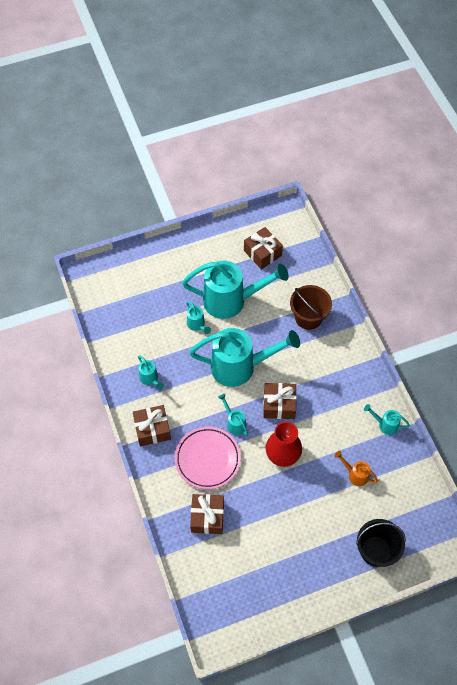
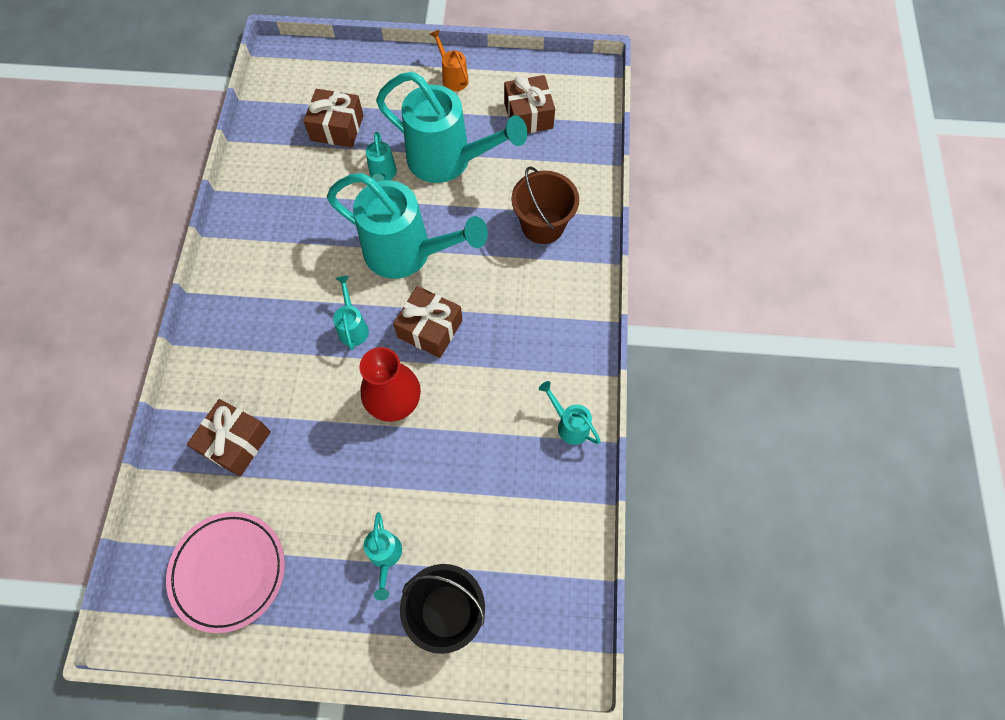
camera: 25 degrees right, 5 degrees up
brown gift [133,405,171,446] -> brown gift moved to [304,89,364,148]
turquoise watering can [138,355,164,390] -> turquoise watering can moved to [364,512,402,600]
pink plate [175,427,241,490] -> pink plate moved to [166,512,285,633]
orange watering can [335,451,378,486] -> orange watering can moved to [430,30,468,91]

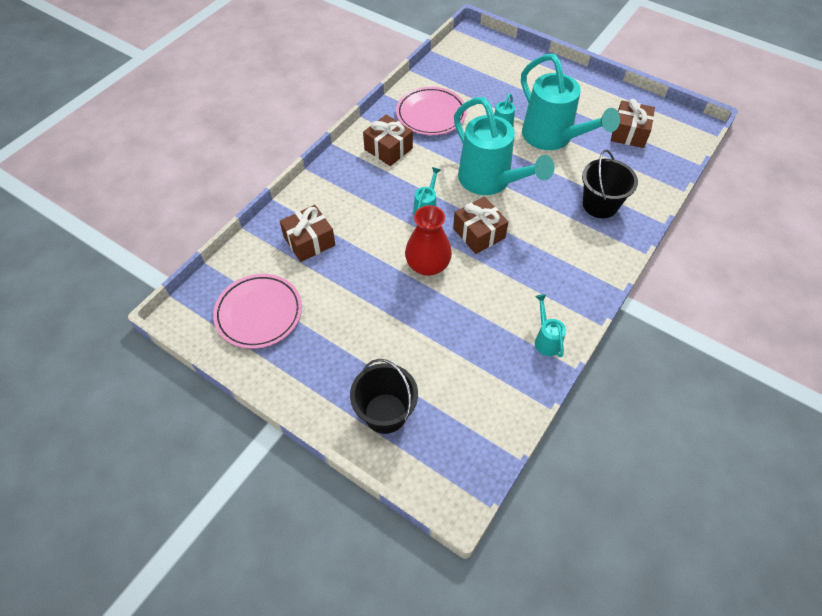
camera: 30 degrees right, 10 degrees down
brown gift [304,89,364,148] -> brown gift moved to [363,114,413,166]
turquoise watering can [364,512,402,600] -> none
orange watering can [430,30,468,91] -> none
brown bucket [511,166,579,244] -> black bucket [582,150,638,218]
none -> pink plate [396,87,467,135]

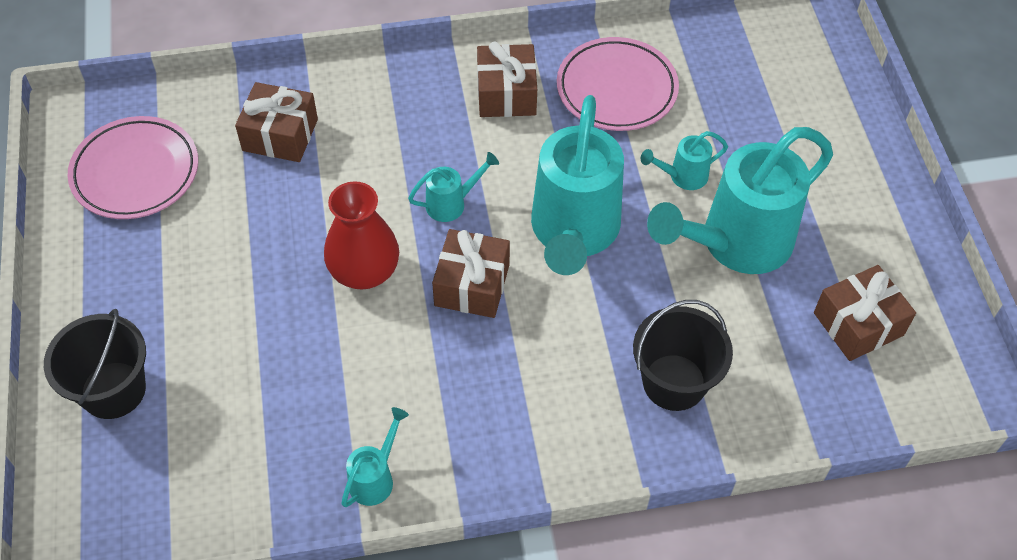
camera: 45 degrees right, 0 degrees up
turquoise watering can [521,54,620,150] -> turquoise watering can turned 45 degrees clockwise [647,127,833,274]

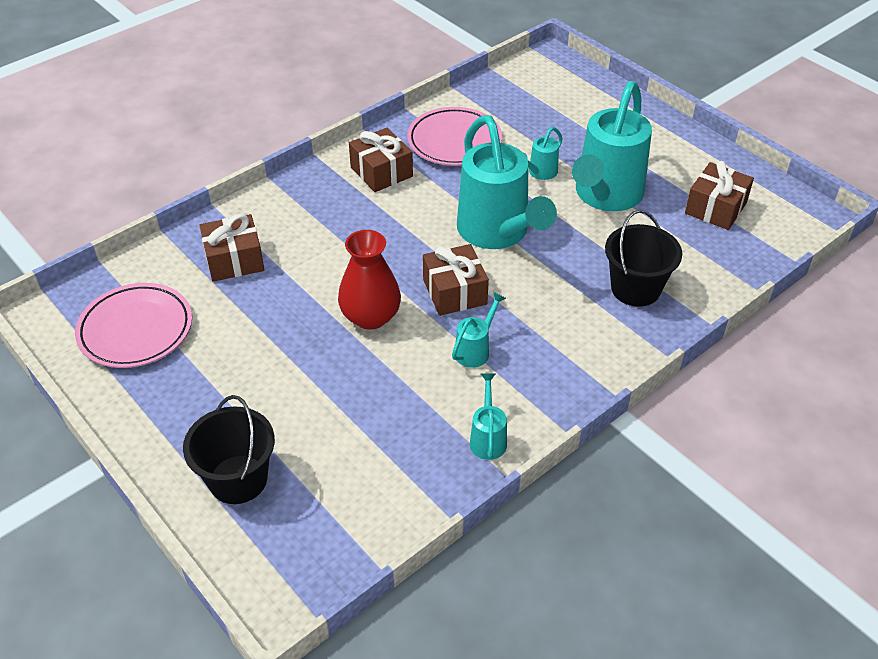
camera: 30 degrees left, 10 degrees down
turquoise watering can [408,152,499,222] -> turquoise watering can moved to [452,292,506,368]

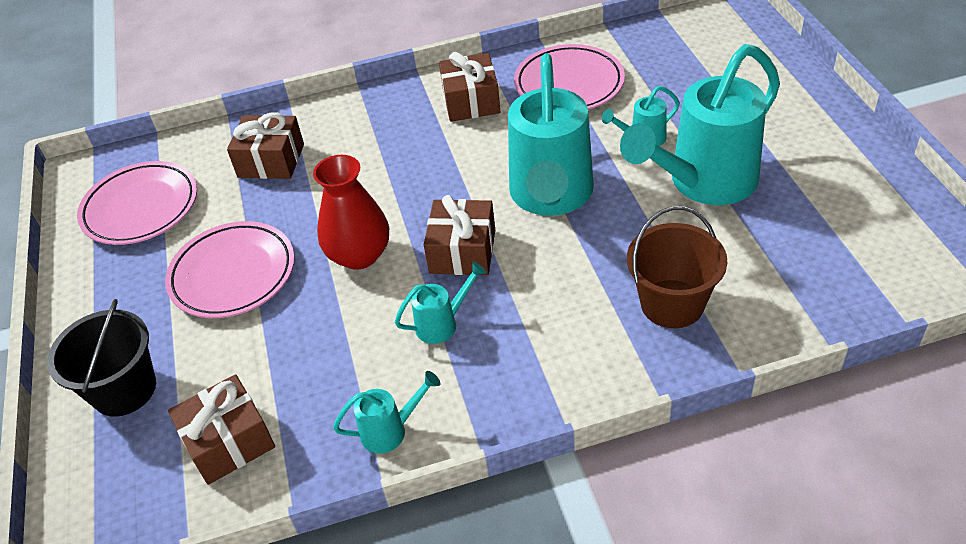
camera: 30 degrees right, 0 degrees up
turquoise watering can [470,374,507,460] -> turquoise watering can turned 45 degrees clockwise [333,371,440,454]
black bucket [605,210,682,307] -> brown bucket [627,206,727,328]
brown gift [685,161,754,230] -> brown gift moved to [168,374,275,485]
none -> pink plate [165,221,295,318]

